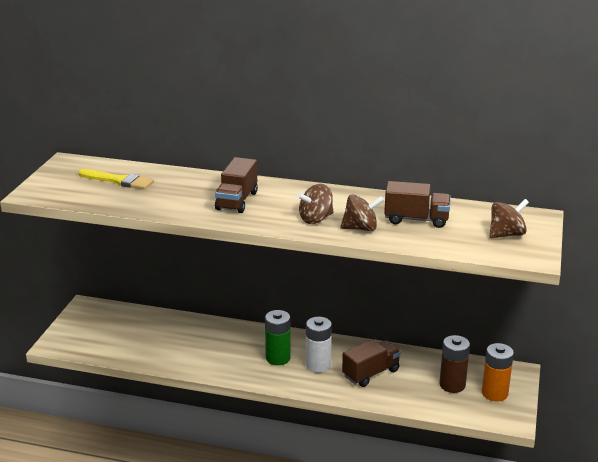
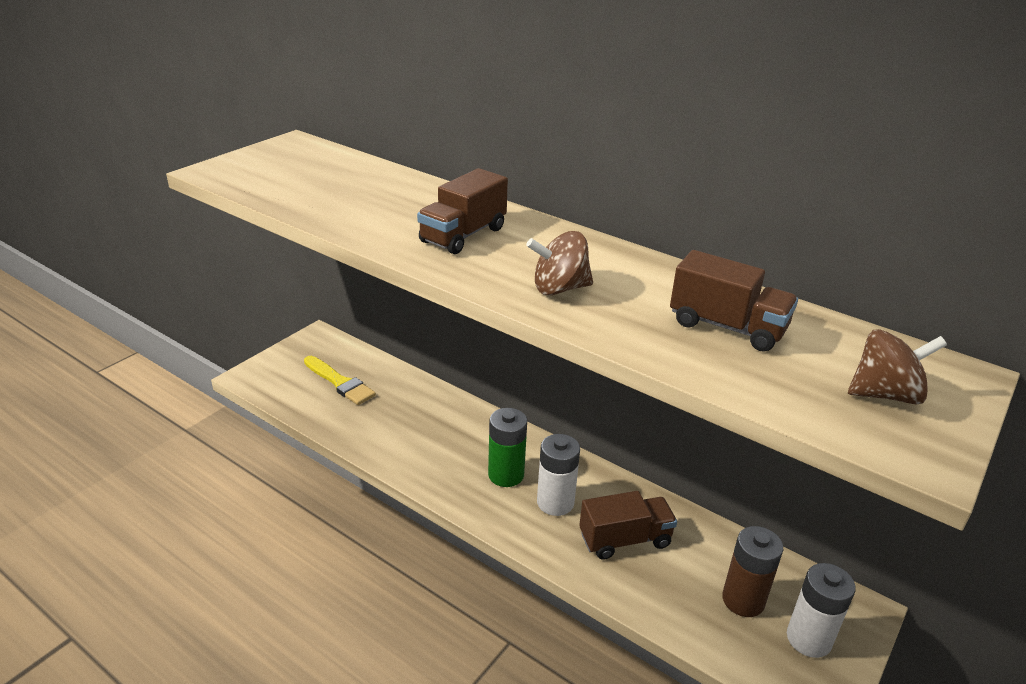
camera: 20 degrees right, 5 degrees up
yellow brush [78,169,154,190] -> yellow brush moved to [304,356,376,405]
brown spinning top [340,195,384,231] -> none
orange battery [482,343,514,401] -> white battery [787,563,856,658]

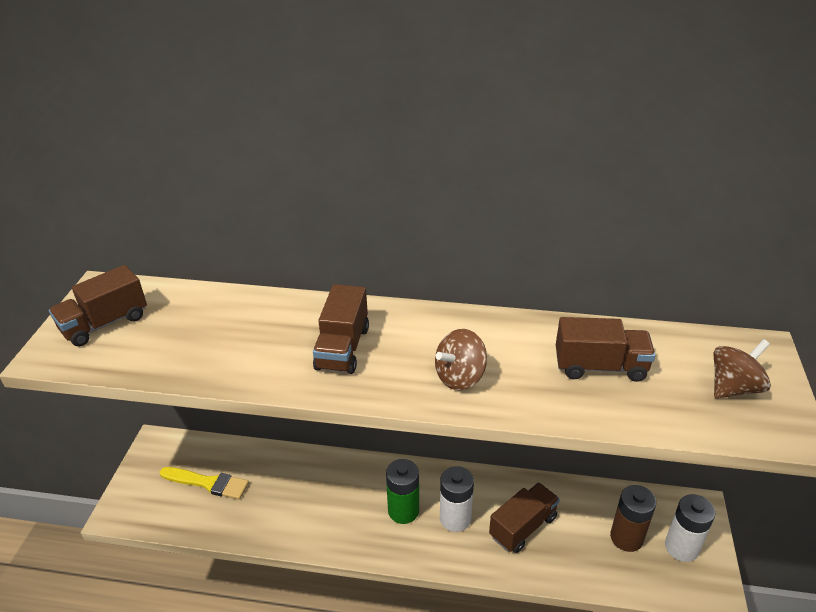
camera: 25 degrees left, 5 degrees up
none -> brown truck [49,265,147,346]

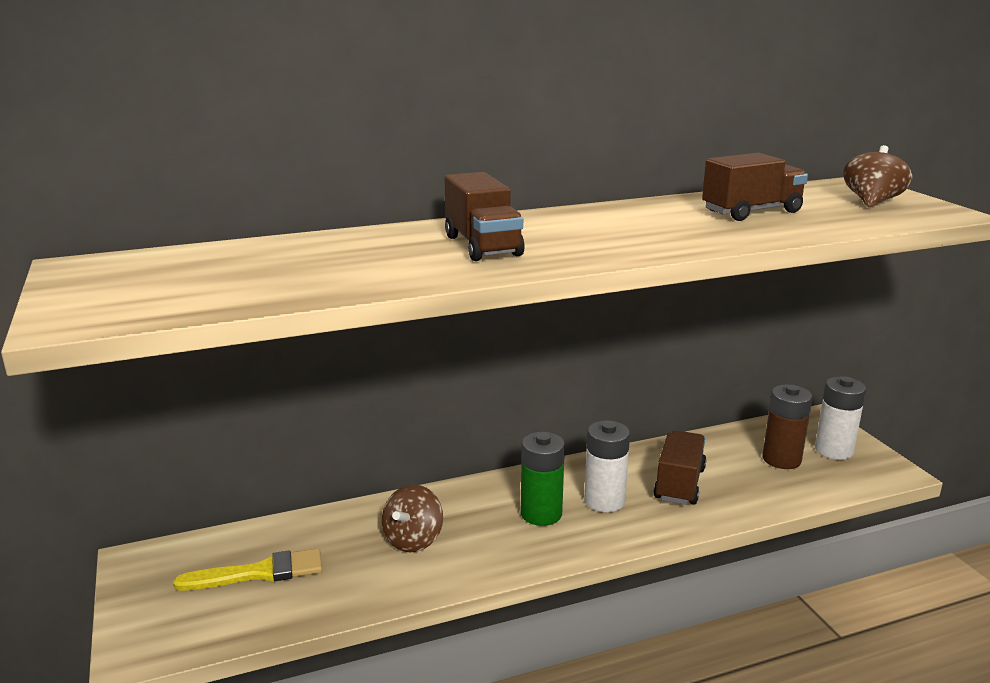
camera: 30 degrees left, 15 degrees down
brown truck [49,265,147,346] -> none
brown spinning top [435,329,487,390] -> brown spinning top moved to [382,485,443,552]

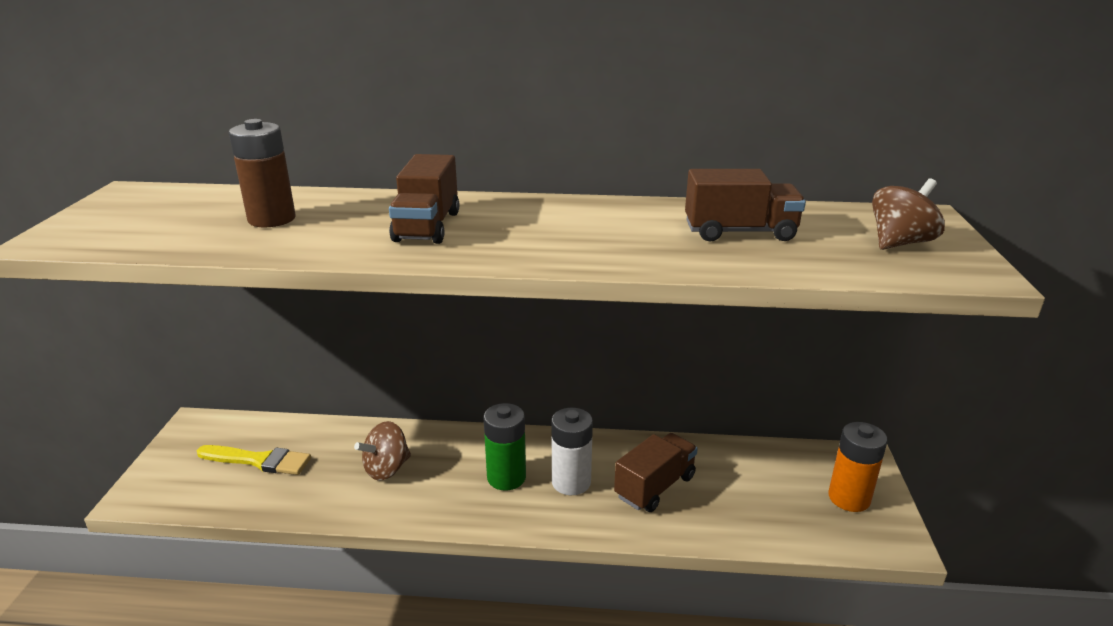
camera: 25 degrees right, 5 degrees up
brown battery [763,385,812,469] -> brown battery moved to [229,119,296,227]
white battery [815,377,866,460] -> orange battery [828,422,887,512]

